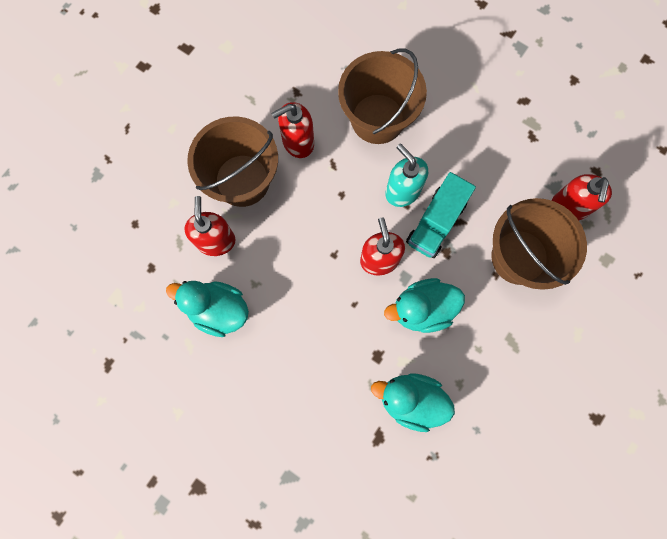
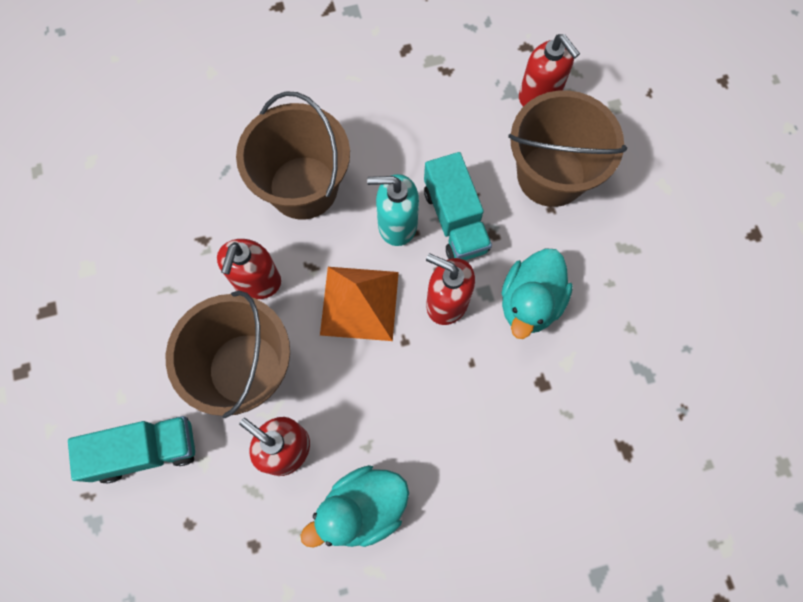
camera: 50 degrees left, 5 degrees down
turquoise duck [371,373,455,432] -> none
none -> turquoise truck [68,416,195,484]
none -> orange pyramid [320,267,399,341]

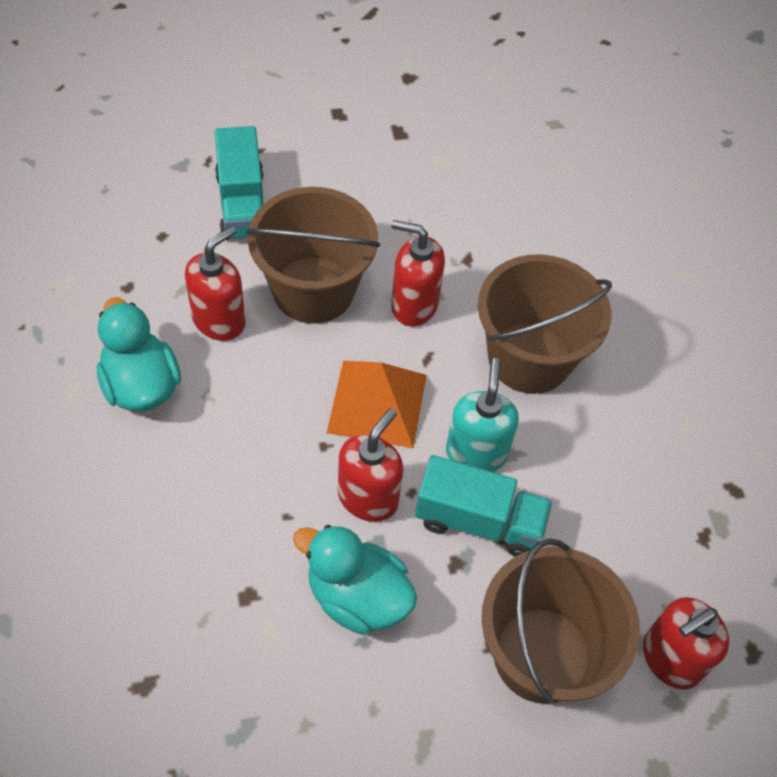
camera: 90 degrees right, 15 degrees down
turquoise truck [424,152,492,260] -> turquoise truck turned 150 degrees counterclockwise [415,455,552,557]

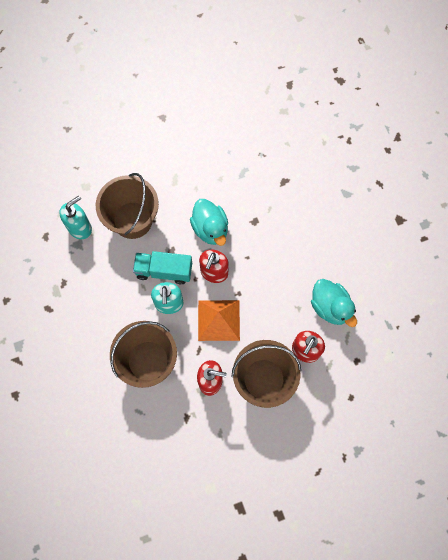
camera: 175 degrees right, 15 degrees up
turquoise truck [215,126,264,240] -> none
turquoise duck [293,525,417,635] -> turquoise duck turned 45 degrees clockwise [190,199,228,246]
red soap dispenser [643,597,729,689] -> turquoise soap dispenser [59,196,92,239]

